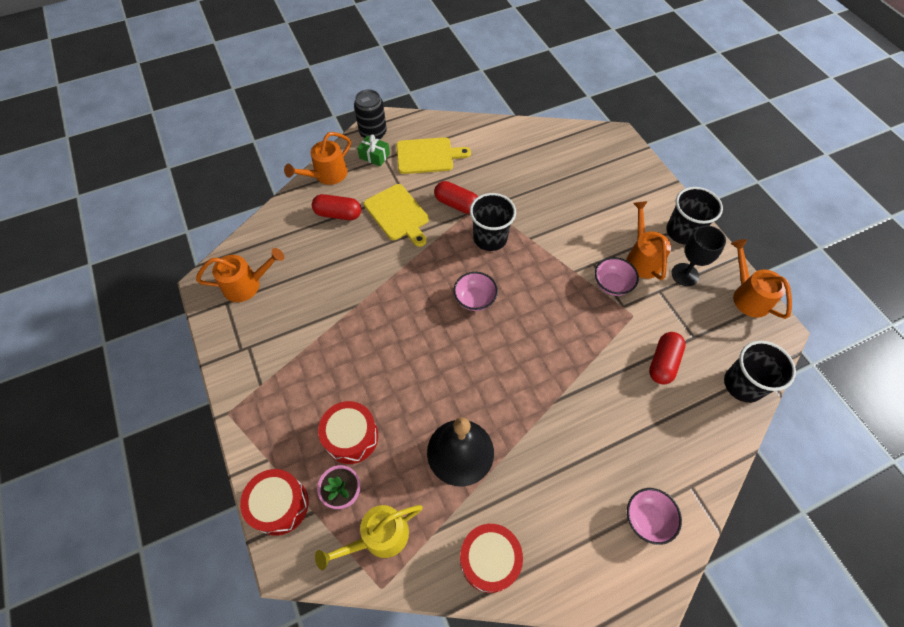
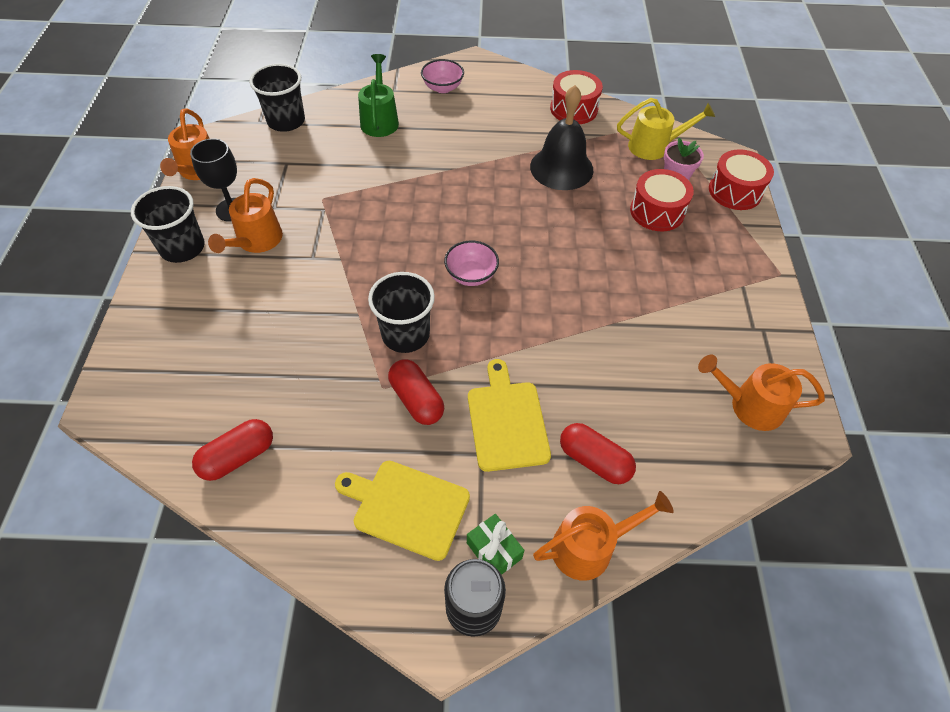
camera: 155 degrees left, 5 degrees down
pink bowl [595,257,639,296] -> none
red capsule [649,332,686,385] -> red capsule moved to [192,419,273,481]
none -> green watering can [358,54,399,137]

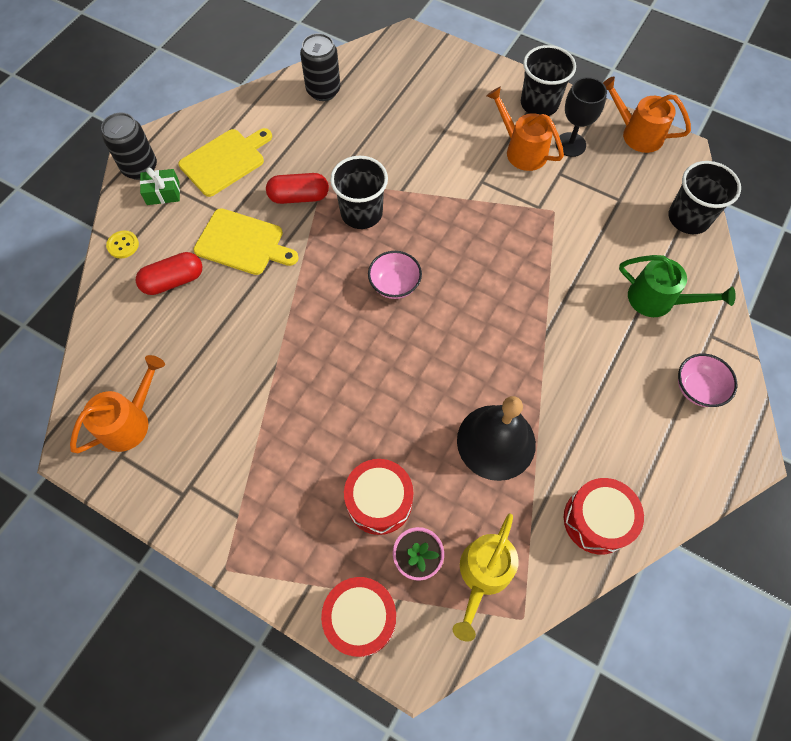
camera: 120 degrees right, 10 degrees up
red capsule [192,419,273,481] -> black can [300,33,340,101]
orange watering can [533,491,674,581] -> yellow button [106,231,139,258]

